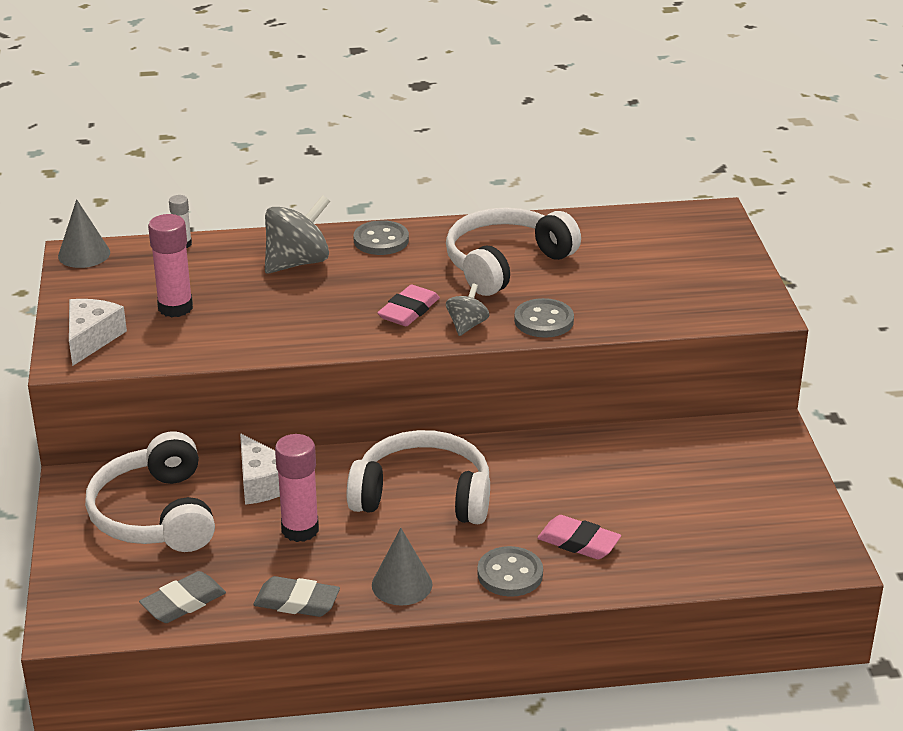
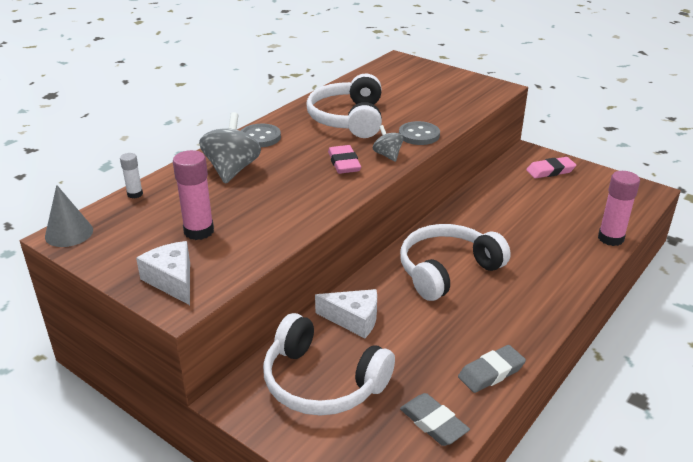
camera: 45 degrees left, 0 degrees up
grey eraser [139,571,226,623] -> grey eraser turned 45 degrees counterclockwise [400,393,470,446]
pink glue stick [275,434,319,542] -> pink glue stick moved to [598,171,640,246]
grey cone [372,528,432,606] -> none
grey button [477,546,543,597] -> none
pink eraser [537,515,621,559] -> pink eraser moved to [526,157,576,178]

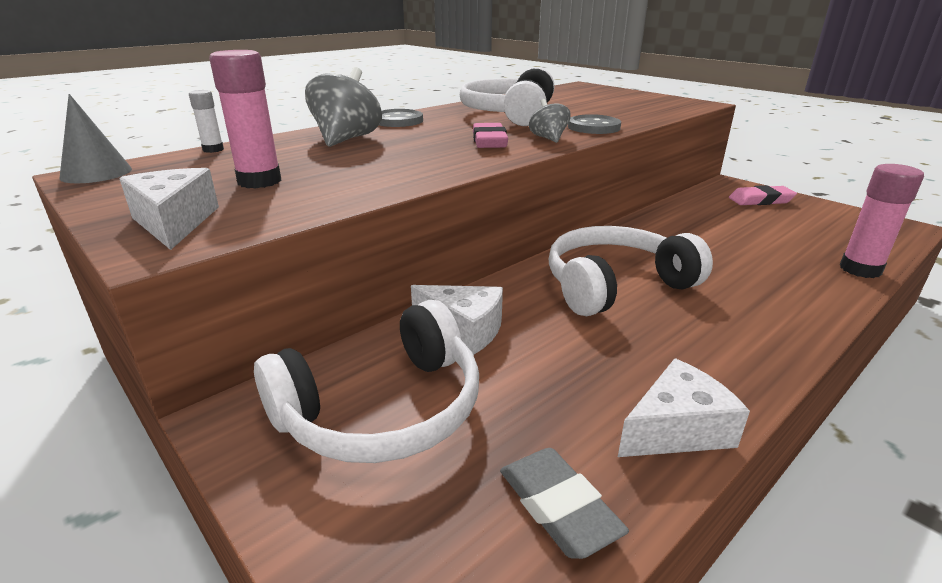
camera: 10 degrees right, 5 degrees down
white headphones [263,313,395,416] -> white headphones turned 75 degrees counterclockwise [254,300,479,463]
grey eraser [458,345,526,393] -> white cheese [618,358,750,457]

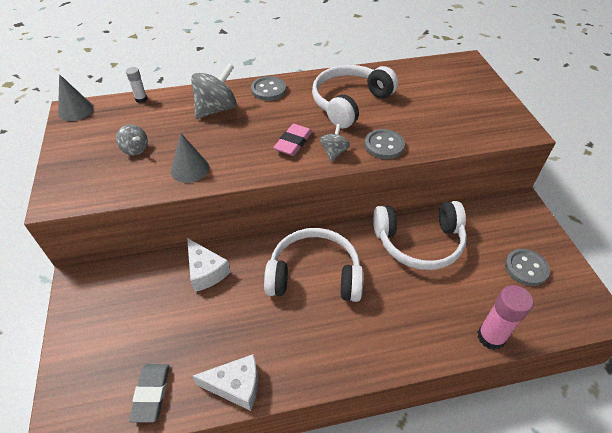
camera: 30 degrees right, 20 degrees up
white cheese [119,168,219,250] -> none
pink glue stick [209,50,282,189] -> grey spinning top [116,124,148,155]
white headphones [254,300,479,463] -> white headphones moved to [373,201,467,270]
pink eraser [729,185,797,205] -> none
none -> grey cone [171,133,209,183]
none -> grey button [505,249,550,286]

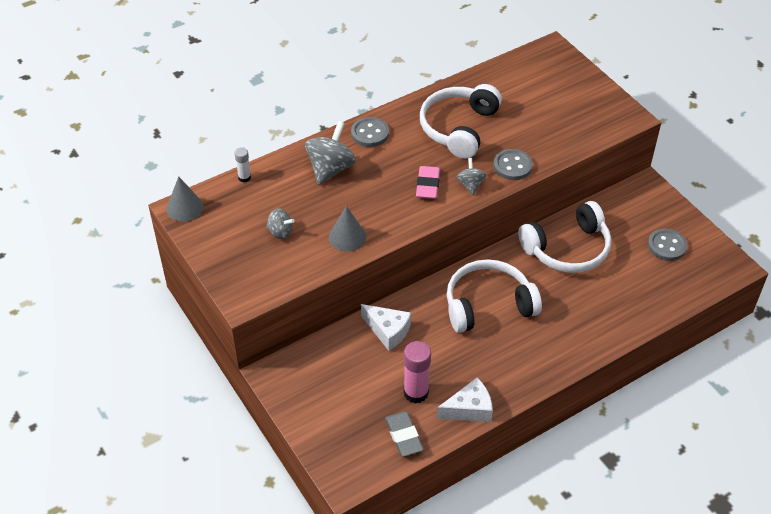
camera: 20 degrees left, 0 degrees up
pink glue stick [477,285,533,350] -> pink glue stick moved to [404,341,431,404]

